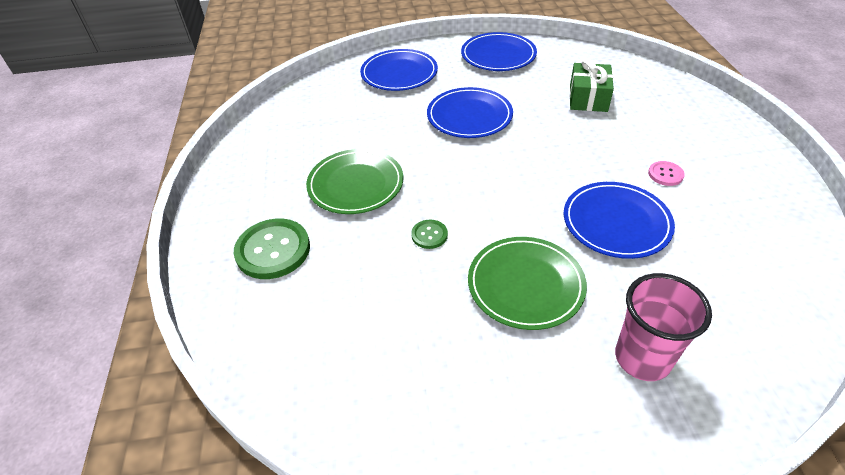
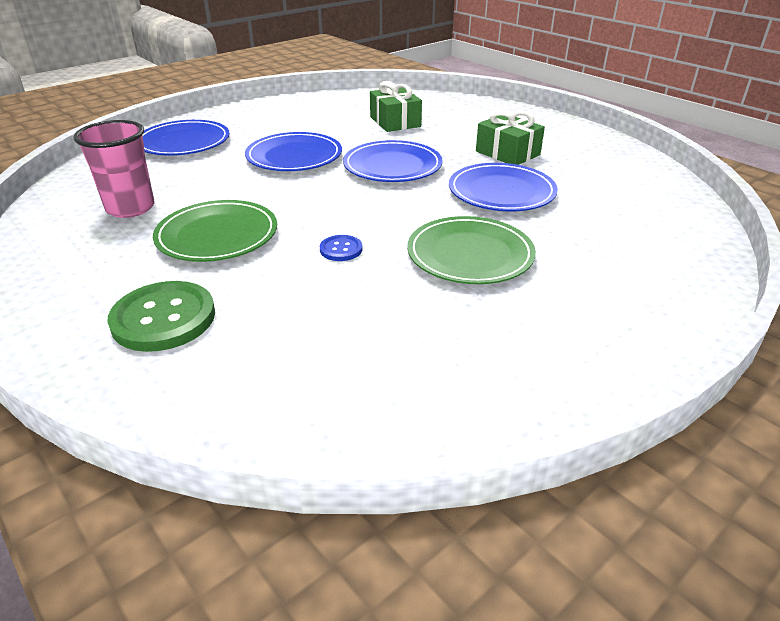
camera: 35 degrees left, 10 degrees down
green button [411,219,448,249] -> blue button [320,235,363,261]
blue plate [461,32,537,71] -> blue plate moved to [343,140,443,182]
pink cup [615,273,712,381] -> pink cup moved to [73,120,155,218]
pink button [648,161,685,186] -> green gift [476,109,545,165]

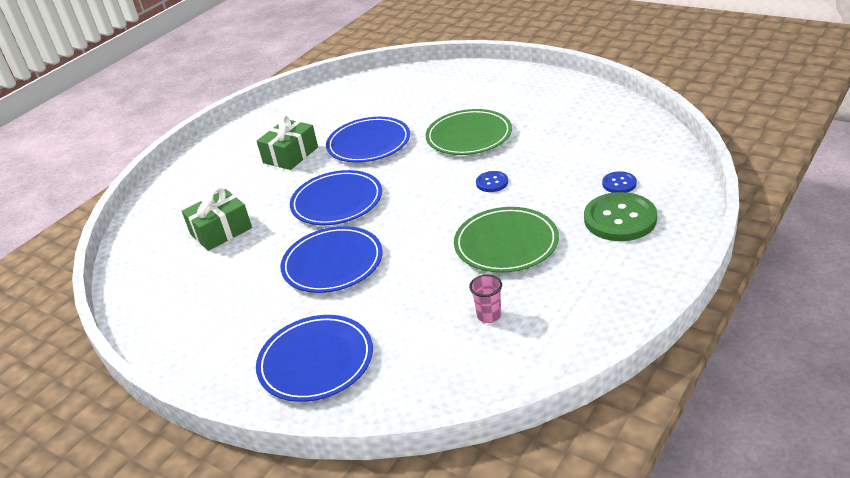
camera: 100 degrees left, 0 degrees up
pink cup [73,120,155,218] -> pink cup [469,275,502,323], size x0.51
none -> blue button [602,171,637,193]

